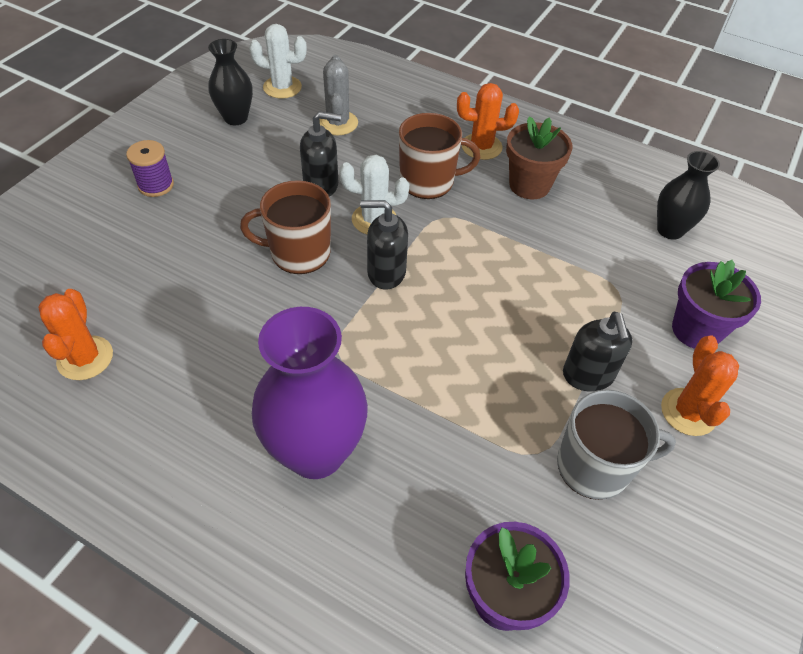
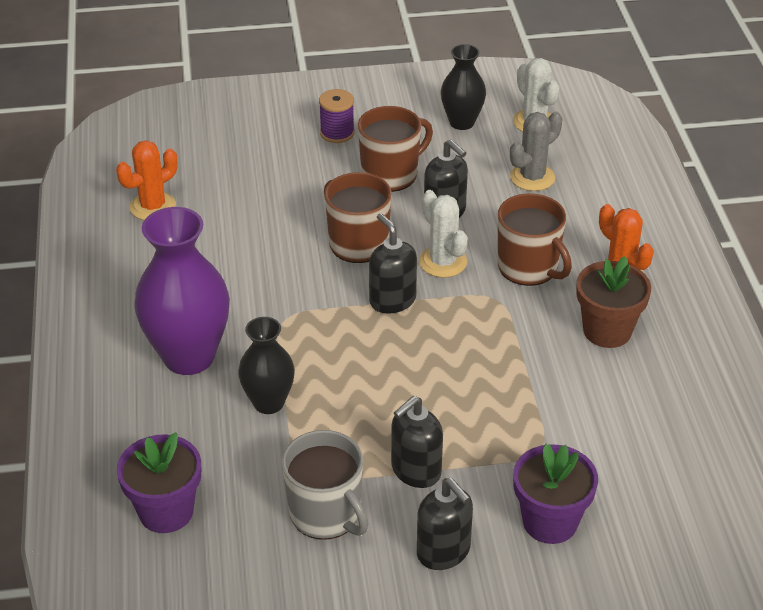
camera: 55 degrees right, 10 degrees down
black vase [657,151,720,240] -> black vase moved to [238,317,295,414]
orange cactus [661,336,739,436] -> black soap dispenser [417,478,473,570]
none -> brown mug [358,106,433,192]

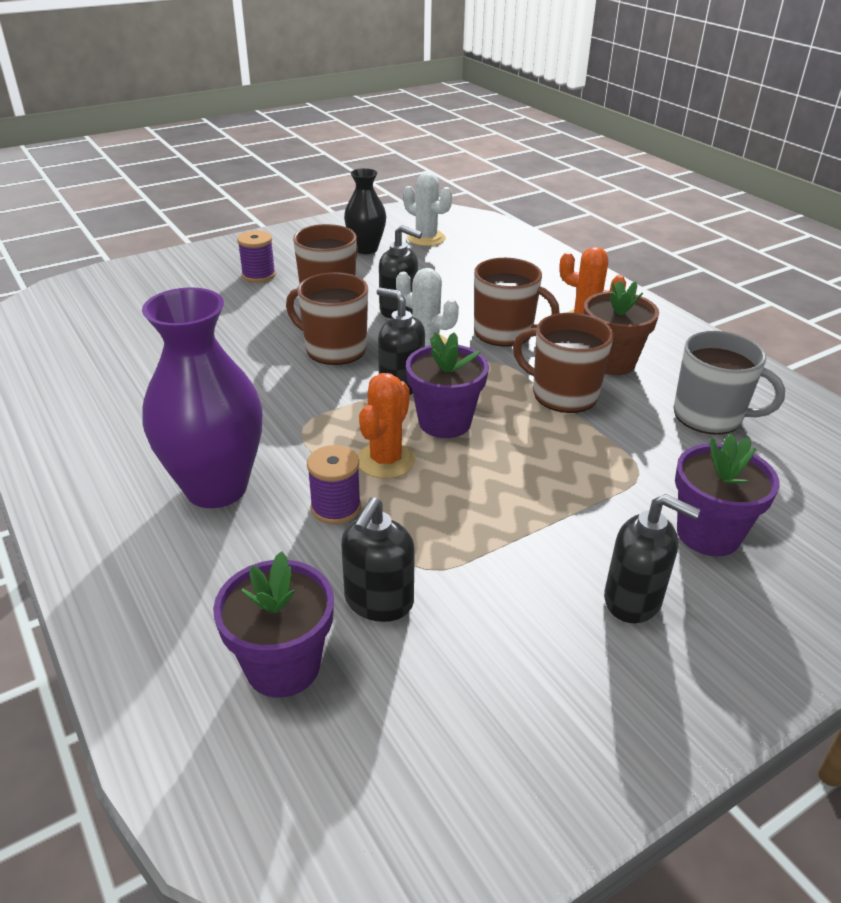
camera: 25 degrees left, 5 degrees down
orange cactus [116,140,177,220] -> orange cactus moved to [358,373,416,479]
black vase [238,317,295,414] -> purple spool [307,445,361,524]
grey mug [282,430,368,540] -> grey mug moved to [673,331,785,435]
black soap dispenser [391,396,443,488] -> black soap dispenser moved to [341,497,415,622]
grey cactus [510,111,562,191] -> none
none -> purple flower pot [406,332,489,438]
none -> brown mug [513,313,614,413]

